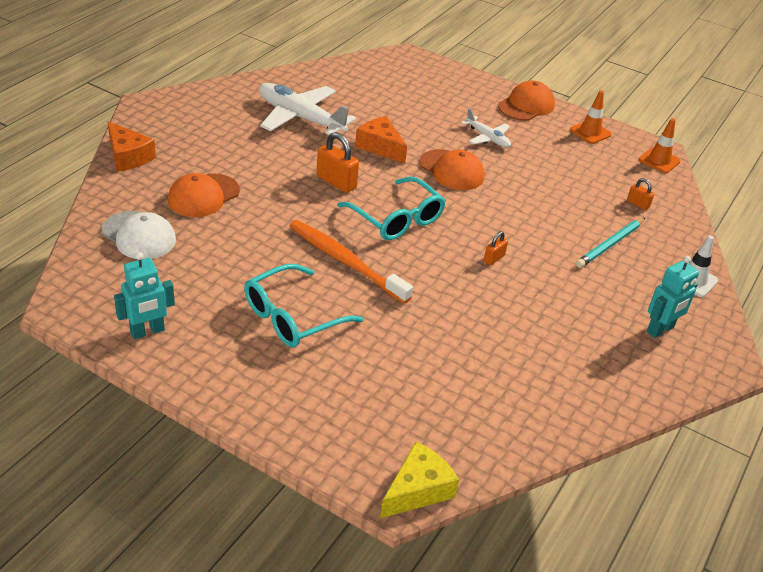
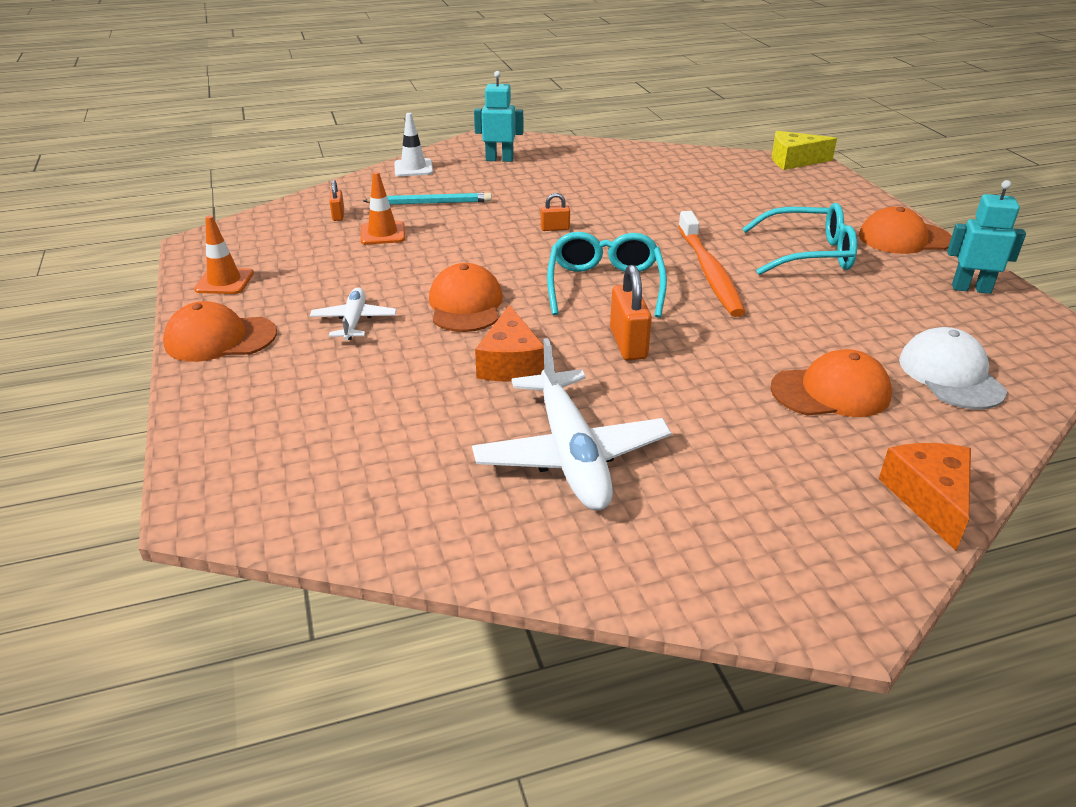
camera: 135 degrees left, 5 degrees down
orange traffic cone [639,118,681,173] -> orange traffic cone moved to [361,172,405,245]
none -> orange cap [859,207,952,254]

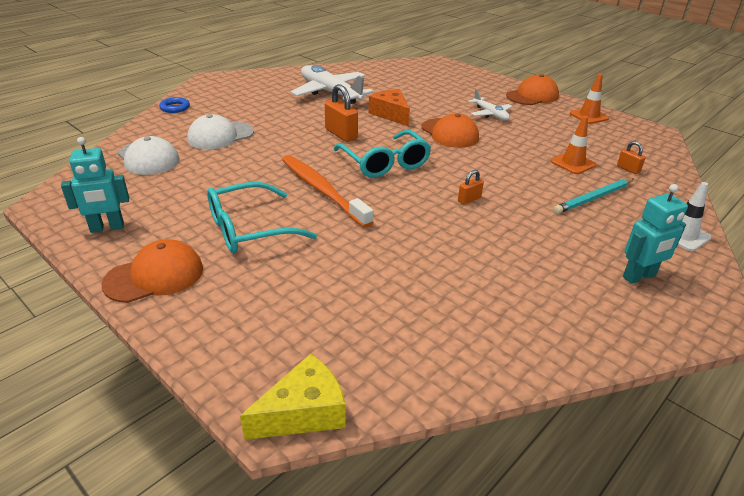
camera: 150 degrees right, 0 degrees up
orange cap [771,349,892,417] -> white cap [188,114,254,149]
orange cheese [879,443,971,551] -> blue ring [159,97,190,113]

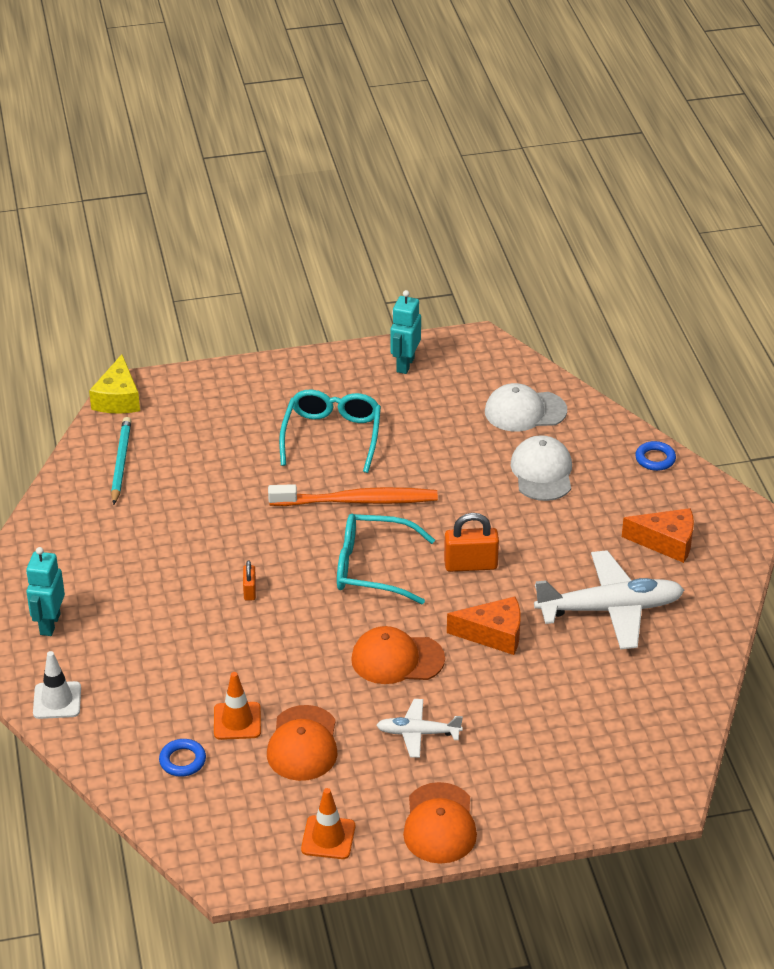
camera: 125 degrees right, 5 degrees up
orange cap [102,239,203,303] -> orange cap moved to [267,705,338,781]
turquoise pencil [553,178,634,214] -> turquoise pencil moved to [111,417,131,505]
orange padlock [617,141,646,174] -> blue ring [159,739,206,777]
none -> orange cheese [622,508,694,563]

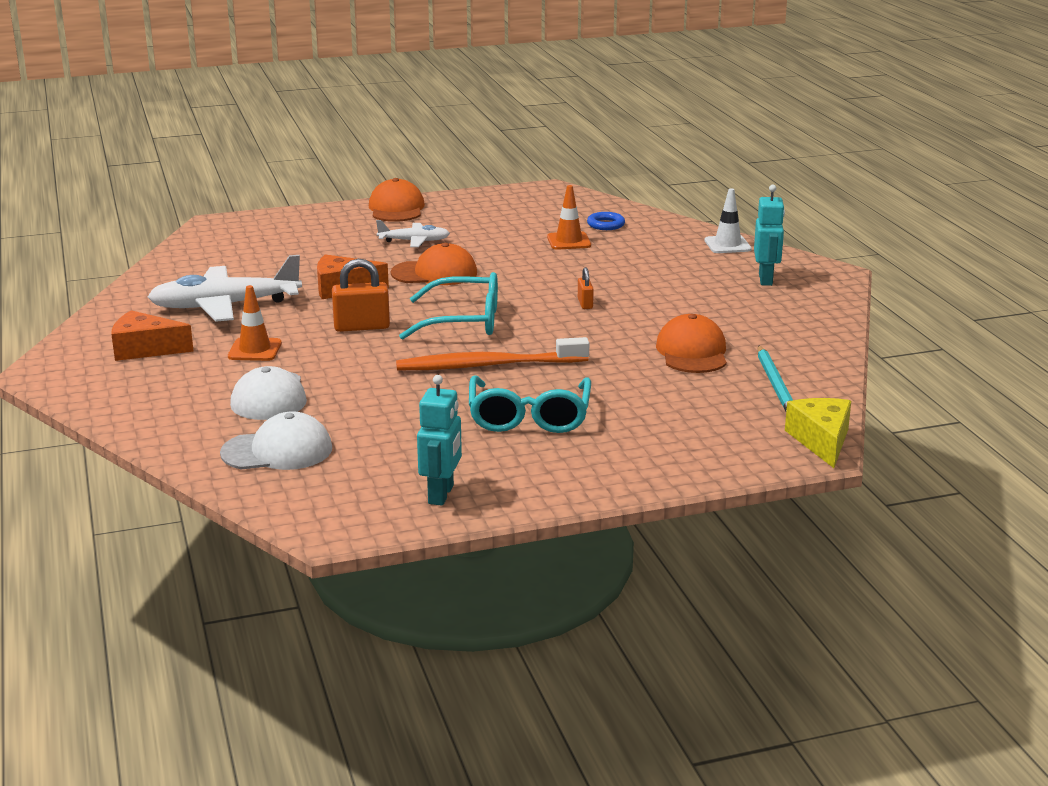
camera: 175 degrees right, 15 degrees down
orange cap [267,705,338,781] -> orange cap moved to [656,314,727,373]
orange traffic cone [301,788,355,859] -> orange traffic cone moved to [228,285,282,361]
blue ring [635,441,676,471] -> none

